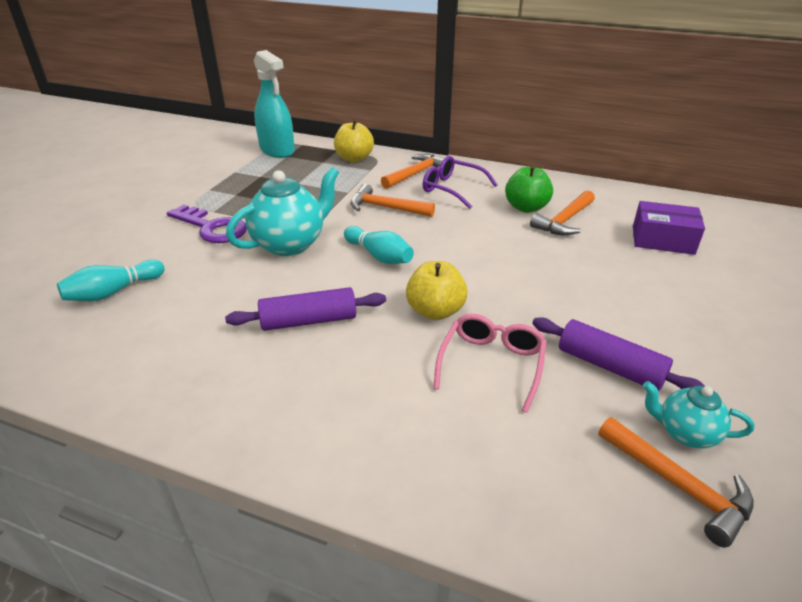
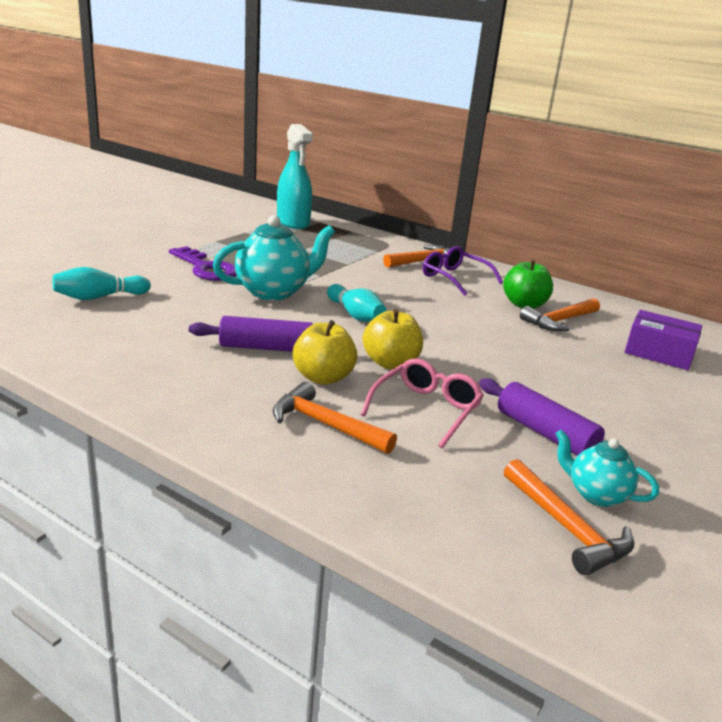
camera: 10 degrees right, 10 degrees down
yellow apple [334,120,374,162] -> yellow apple moved to [293,320,357,385]
orange hammer [351,184,435,217] -> orange hammer moved to [273,382,397,454]

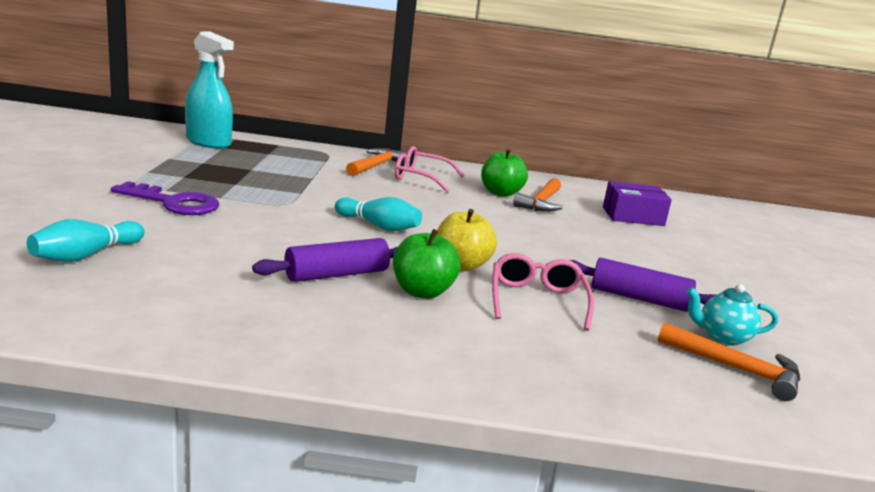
camera: 30 degrees left, 5 degrees down
turquoise teapot [213,215,335,300] -> none
orange hammer [273,382,397,454] -> none
yellow apple [293,320,357,385] -> green apple [393,229,460,299]
purple glasses [423,246,503,296] -> pink glasses [395,146,464,193]

